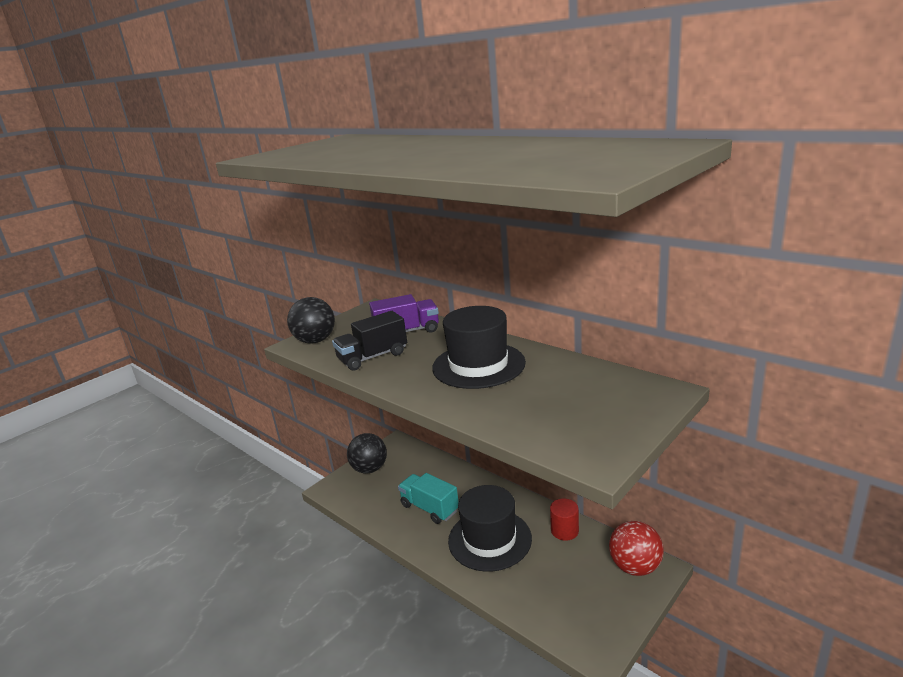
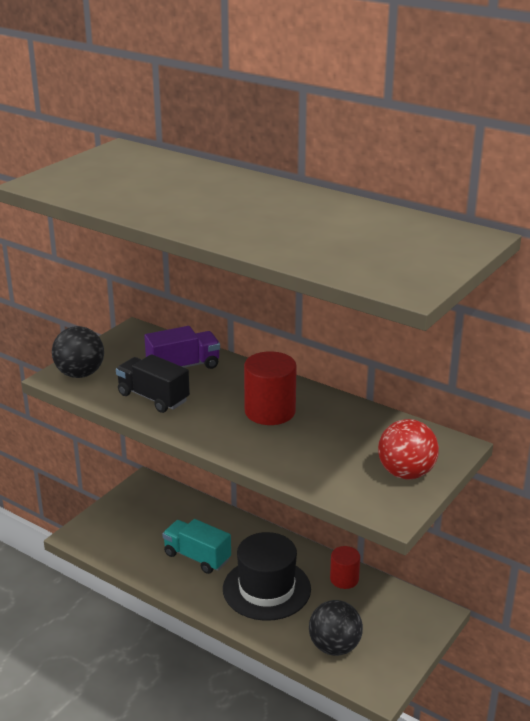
camera: 10 degrees left, 5 degrees up
black truck [332,311,407,371] -> black truck turned 75 degrees clockwise [116,354,190,413]
black ball [347,433,387,474] -> black ball moved to [309,600,363,656]
black hat [432,306,526,389] -> red cylinder [244,351,297,425]
red ball [609,521,663,576] -> red ball moved to [378,419,439,479]

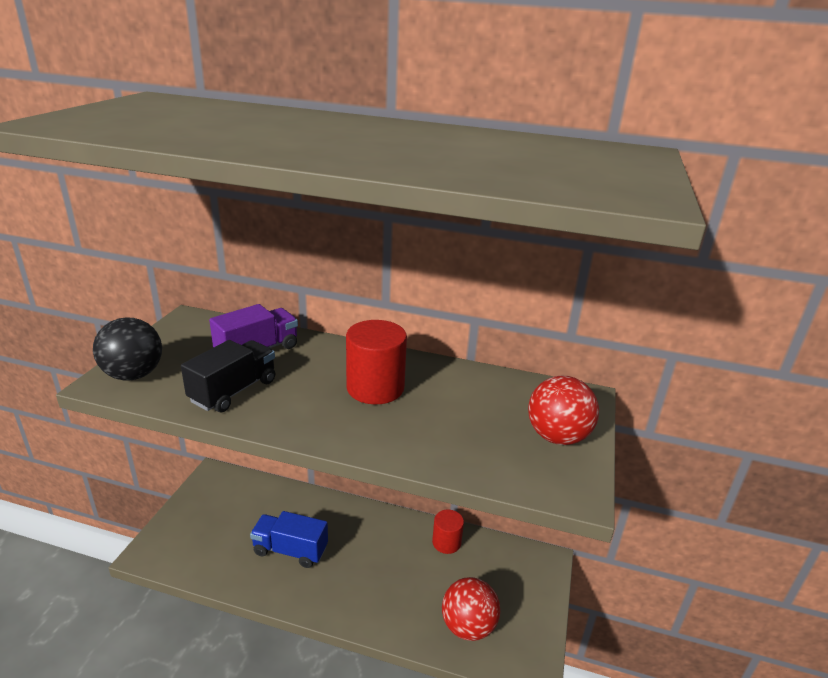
camera: 20 degrees left, 0 degrees up
black truck [116,354,190,413] -> black truck turned 105 degrees clockwise [181,340,275,412]
turquoise truck [162,519,231,574] -> blue truck [250,511,328,568]
black hat [223,532,311,621] -> none
black ball [309,600,363,656] -> red ball [442,577,500,641]

